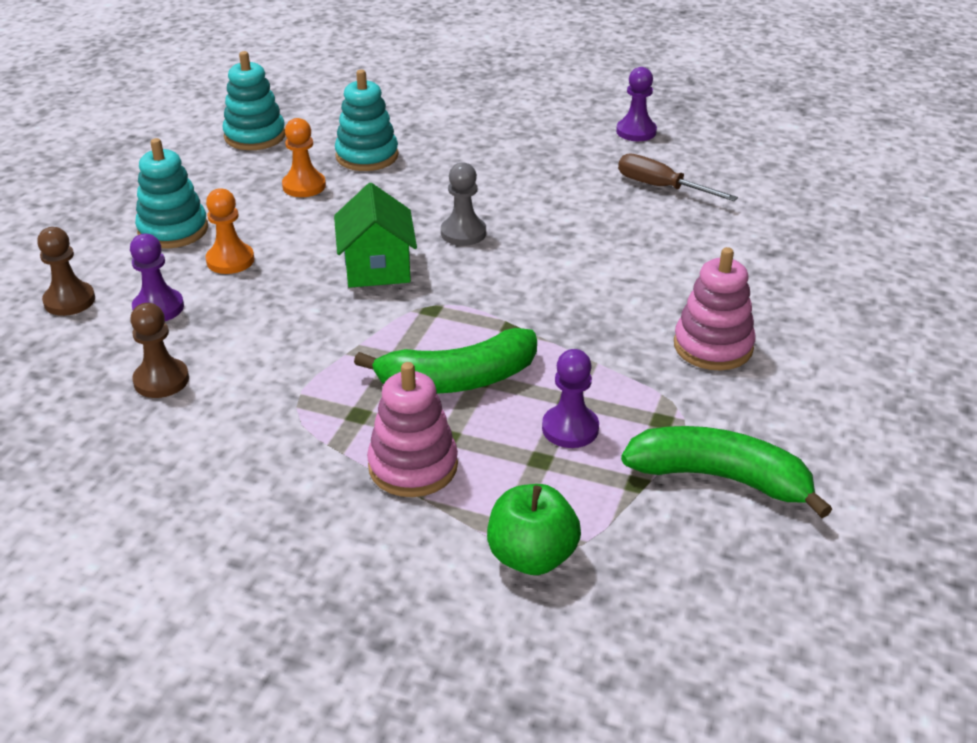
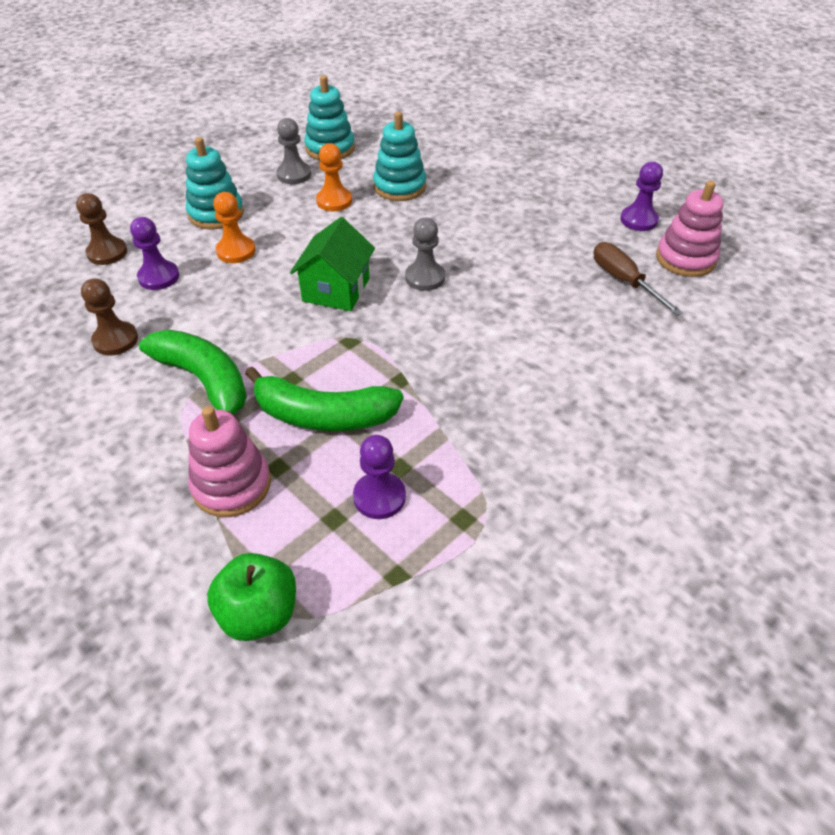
camera: 25 degrees right, 10 degrees up
green banana [621,426,832,518] -> green banana moved to [139,330,247,415]
pink stacking toy [674,247,756,370] -> pink stacking toy moved to [656,181,724,277]
none -> grey pawn [277,118,311,184]

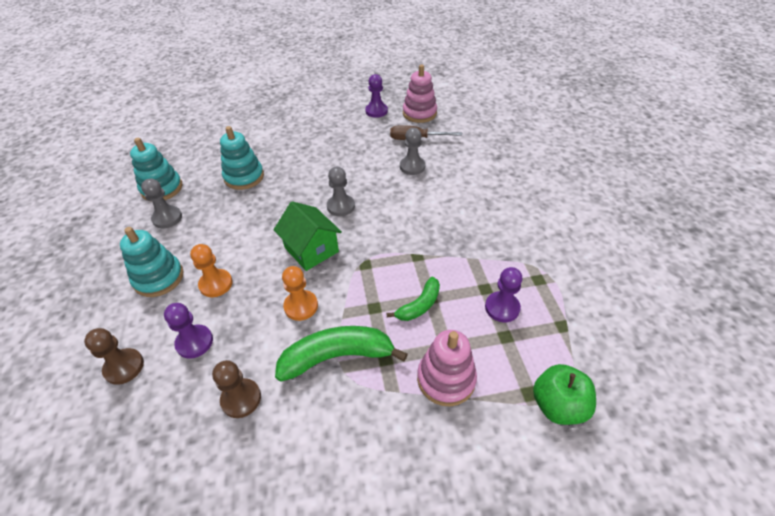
camera: 55 degrees left, 0 degrees up
green banana [245,366,403,431] -> green banana [387,276,440,321], size x0.58
orange pawn [316,143,352,211] -> orange pawn moved to [282,266,318,321]
none -> grey pawn [400,128,425,175]

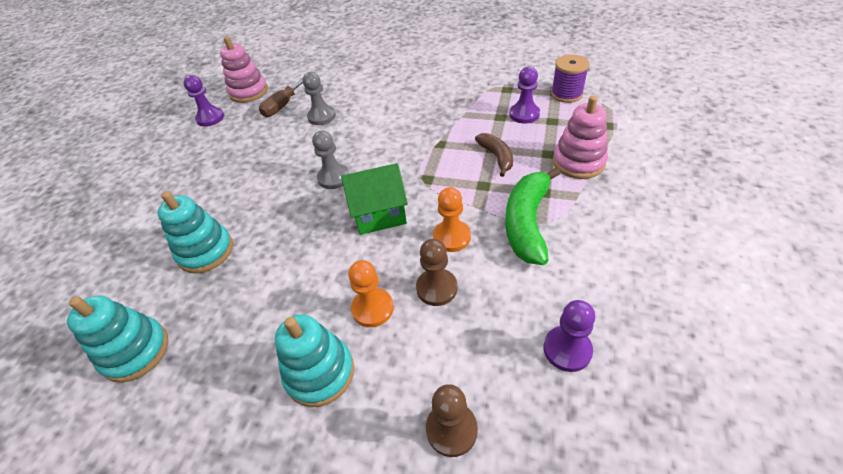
camera: 60 degrees left, 0 degrees up
grey pawn [141,179,182,228] -> none
purple pawn [164,303,213,359] -> purple pawn moved to [544,300,595,372]
brown pawn [212,360,261,418] -> brown pawn moved to [416,239,457,306]
green banana [387,276,440,321] -> brown banana [475,133,513,177]
green apple [533,364,596,425] -> none
none -> purple spool [551,54,590,103]

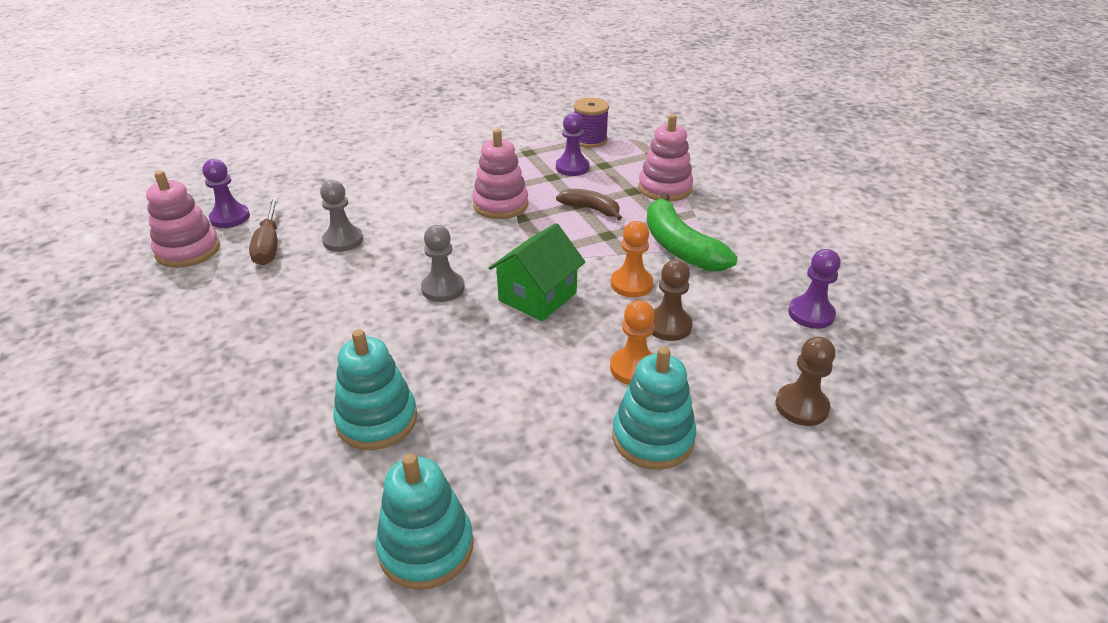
camera: 45 degrees left, 10 degrees down
purple pawn [183,75,224,127] -> purple pawn moved to [202,159,250,228]
none -> pink stacking toy [472,129,528,219]

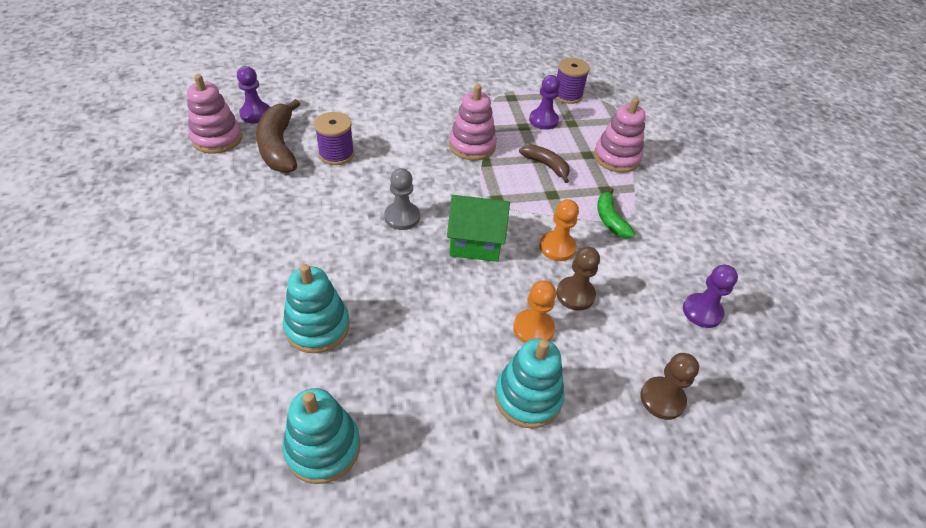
camera: 10 degrees right, 10 degrees up
brown screwdriver [249,197,278,265] -> brown banana [256,99,300,173]
grey pawn [320,180,363,252] -> purple spool [314,112,354,165]
green house [489,223,585,321] -> green house turned 45 degrees clockwise [447,195,510,262]
green banana [647,193,738,271] -> green banana [597,188,635,239], size x0.58

